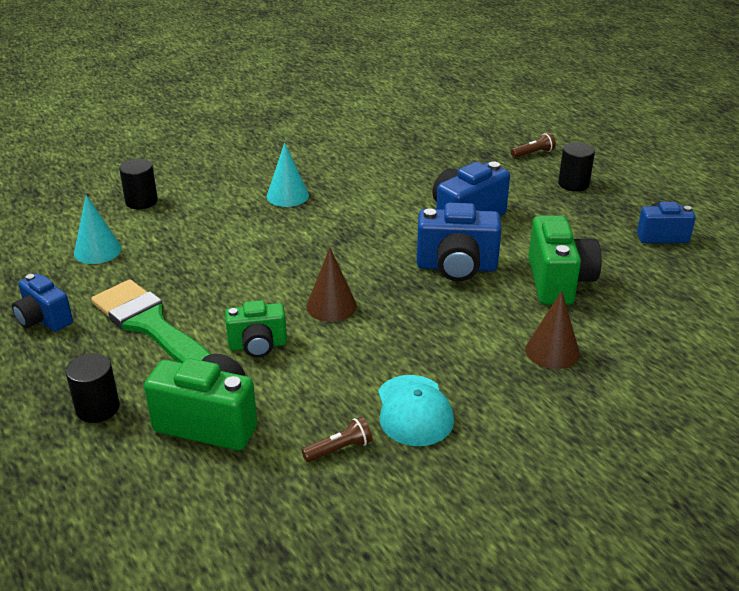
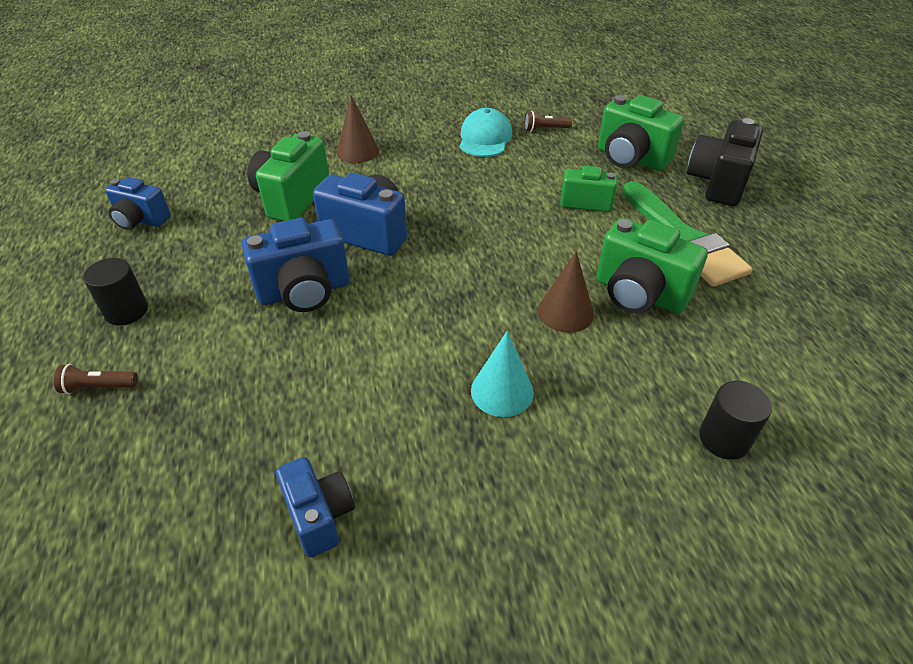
camera: 160 degrees left, 10 degrees up
blue camera [12,273,73,332] -> blue camera moved to [276,457,355,558]
black cylinder [65,353,120,423] -> black camera [687,118,763,206]
turquoise cone [74,195,122,264] -> none
brown cone [306,248,357,322] -> brown cone moved to [538,251,594,333]
none -> green camera [596,218,708,314]

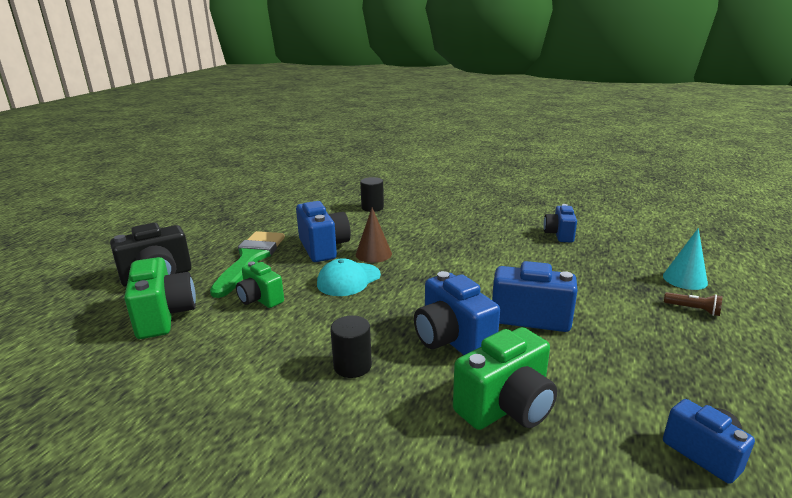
camera: 145 degrees left, 20 degrees down
black cylinder [83,258,148,325] -> black cylinder moved to [330,315,372,378]
brown cone [337,96,379,163] -> none
turquoise cap [459,108,512,157] -> turquoise cap moved to [317,258,381,296]
turquoise cone [471,331,534,417] -> turquoise cone moved to [663,228,708,290]
brown flashlight [524,111,572,132] -> none
green camera [596,218,708,314] -> blue camera [296,201,351,262]

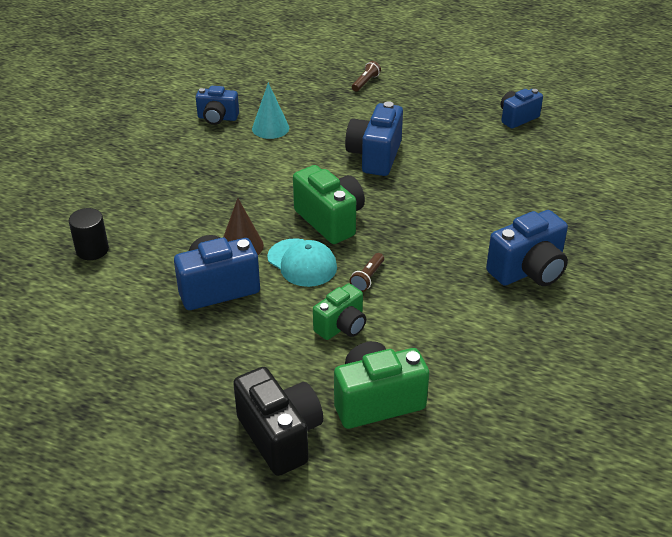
camera: 90 degrees left, 15 degrees up
green brush [210,231,285,298] -> none
black cylinder [330,315,372,378] -> none
blue camera [414,271,500,355] -> blue camera moved to [486,210,568,286]
green camera [453,327,557,430] -> green camera moved to [293,165,365,244]
turquoise cone [663,228,708,290] -> turquoise cone moved to [252,83,289,139]
none -> brown flashlight [350,253,384,292]

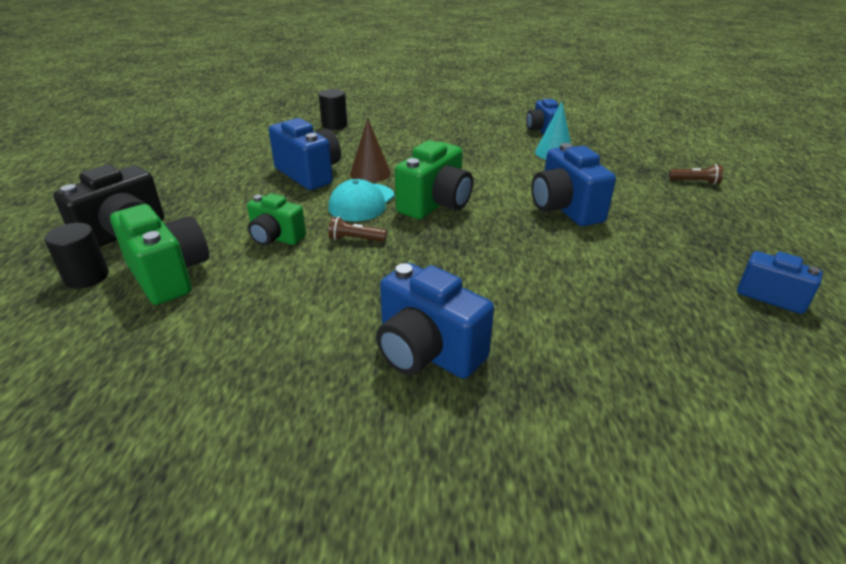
camera: 70 degrees right, 5 degrees down
blue camera [345,101,403,176] -> blue camera turned 105 degrees counterclockwise [531,143,616,226]
none -> black cylinder [44,223,109,289]

